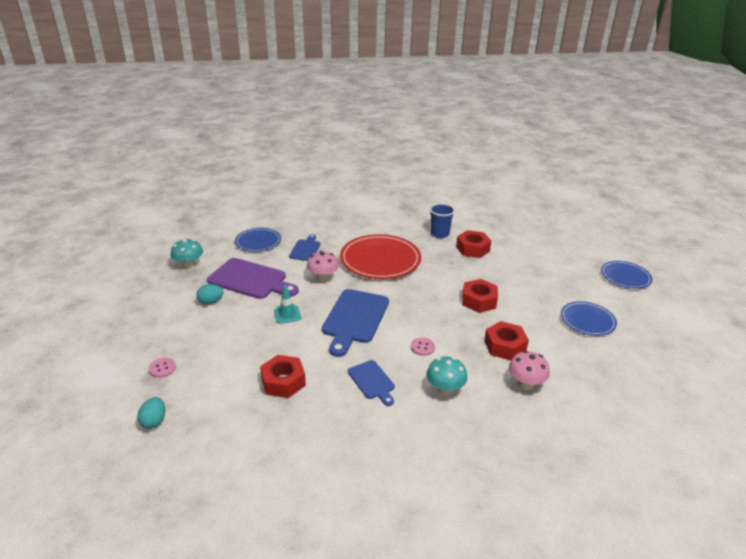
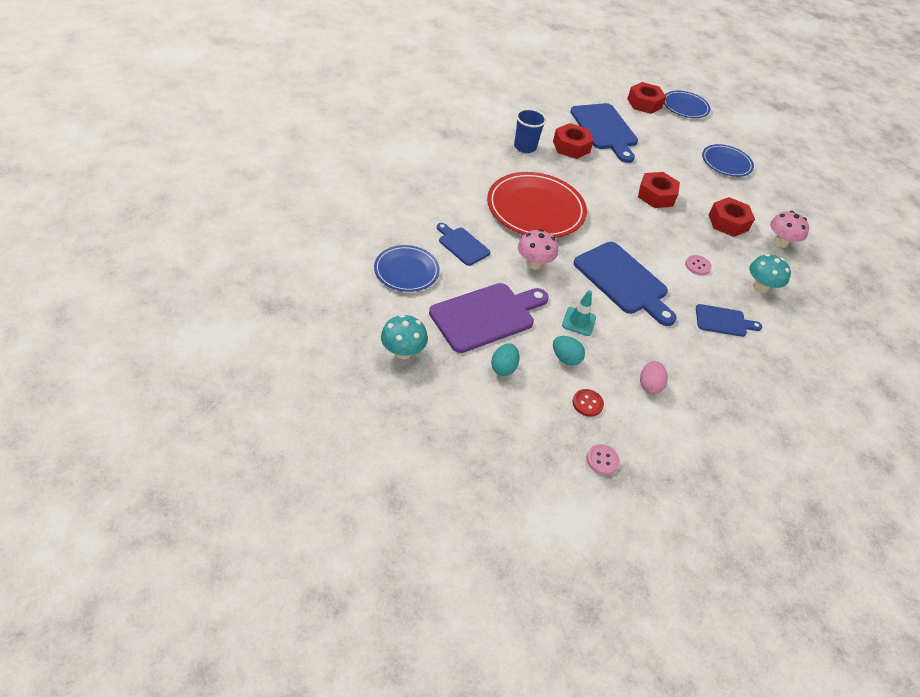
camera: 60 degrees left, 15 degrees up
turquoise egg [137,397,165,429] -> turquoise egg moved to [553,336,585,366]
red nut [260,355,306,398] -> red nut moved to [627,82,666,114]
none -> blue cutting board [570,103,638,163]
none -> red button [573,389,604,417]
none -> pink egg [640,361,668,394]

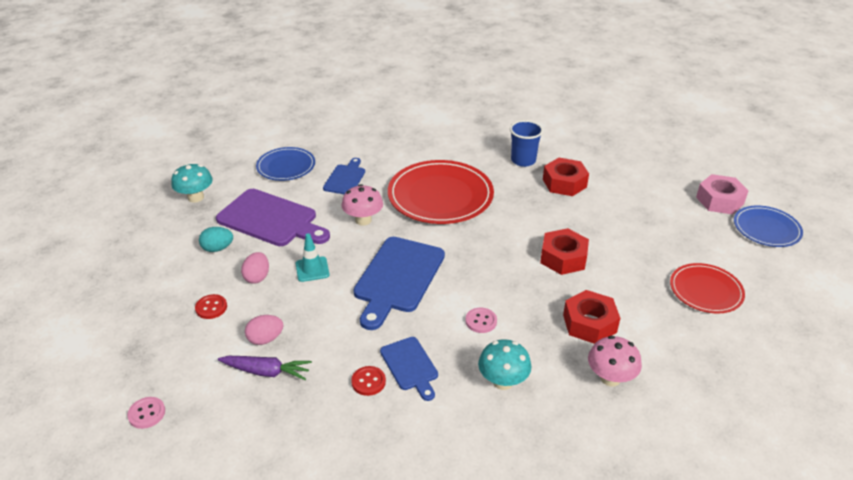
camera: 65 degrees right, 10 degrees down
turquoise egg [553,336,585,366] -> pink egg [241,252,269,284]
blue cutting board [570,103,638,163] -> none
pink button [586,444,620,475] -> pink button moved to [127,397,165,429]
red nut [627,82,666,114] -> pink nut [696,174,748,215]
blue plate [702,144,754,177] -> red plate [670,263,745,313]
none -> purple carrot [218,356,312,380]
none -> red button [351,366,386,396]

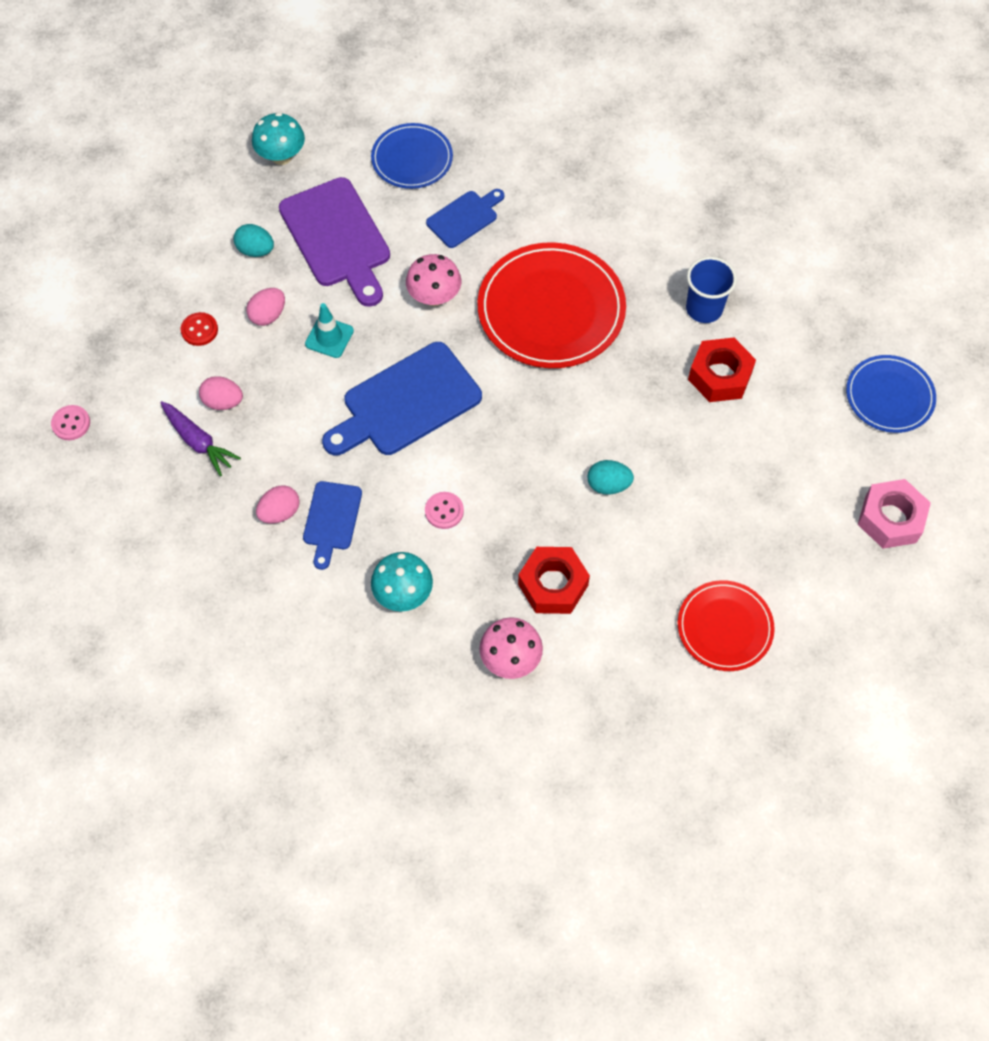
camera: 35 degrees right, 25 degrees up
red button [351,366,386,396] -> pink egg [256,485,300,523]
red nut [540,228,589,275] -> turquoise egg [587,460,634,495]
blue plate [734,206,803,247] -> blue plate moved to [846,355,936,433]

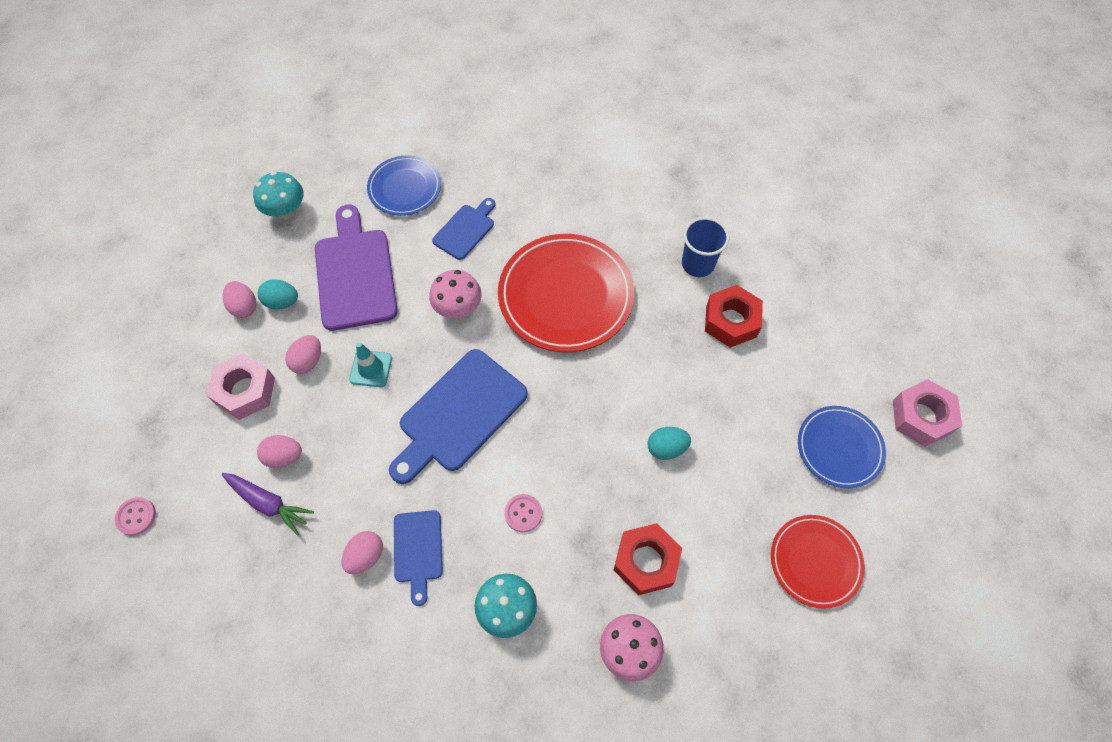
camera: 15 degrees left, 0 degrees up
red button [181,312,218,346] -> pink nut [206,353,275,420]
purple cutting board [279,177,390,307] -> purple cutting board turned 150 degrees counterclockwise [315,205,398,331]
blue plate [846,355,936,433] -> blue plate moved to [798,406,886,488]
none -> pink egg [223,281,256,318]

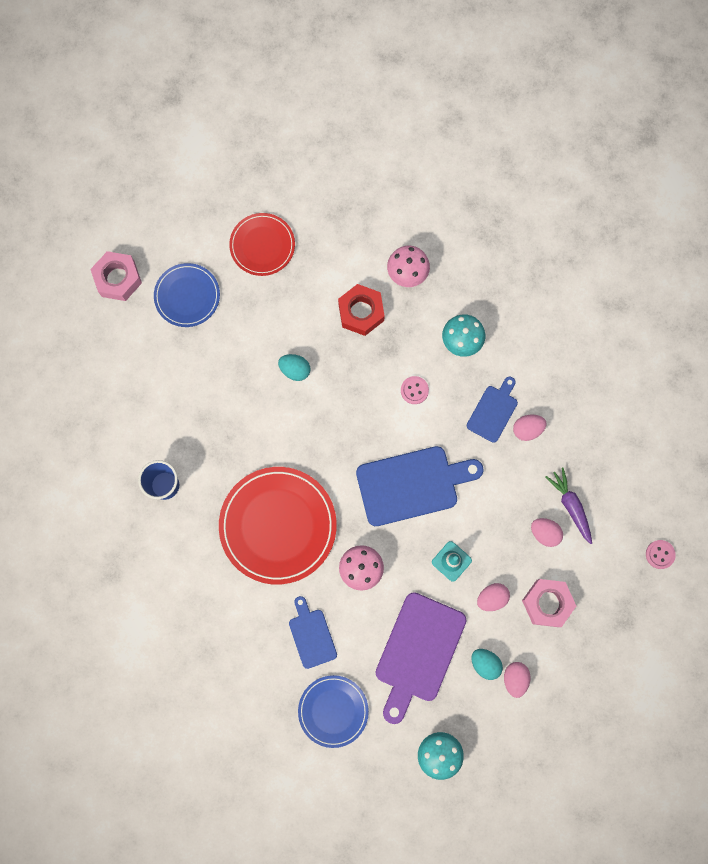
camera: 145 degrees left, 15 degrees up
blue cutting board [432,198,495,260] -> blue cutting board turned 90 degrees clockwise [289,596,337,669]
red nut [705,285,763,348] -> none

